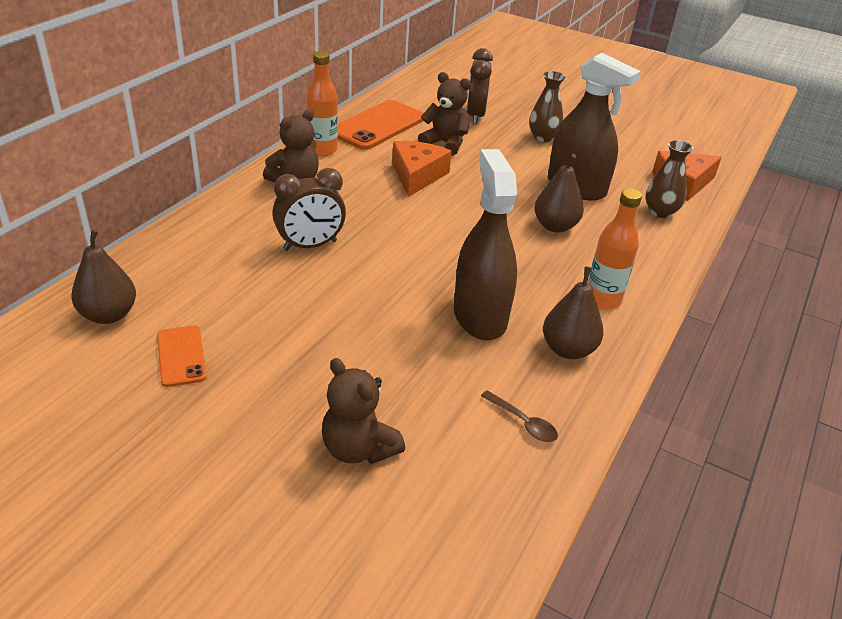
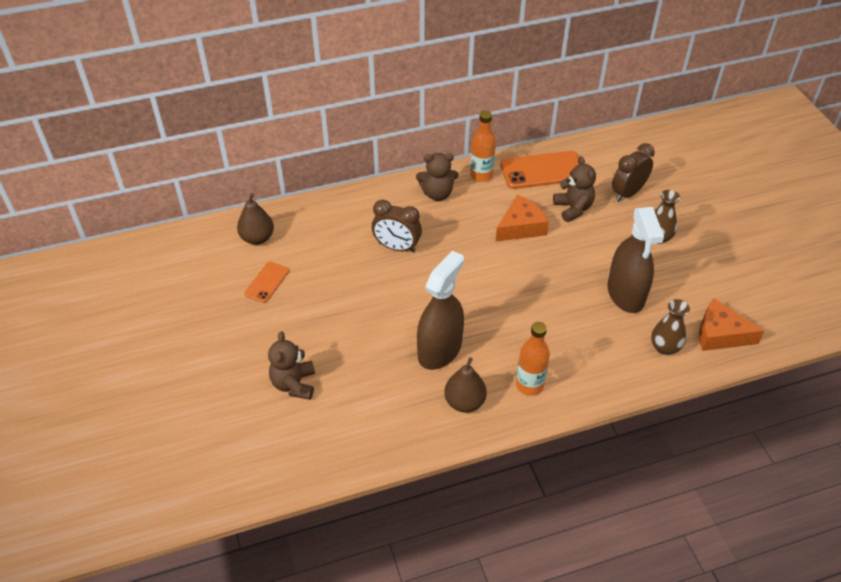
camera: 45 degrees right, 10 degrees up
brown spoon [481,390,558,442] -> none
brown pear [534,154,584,233] -> none

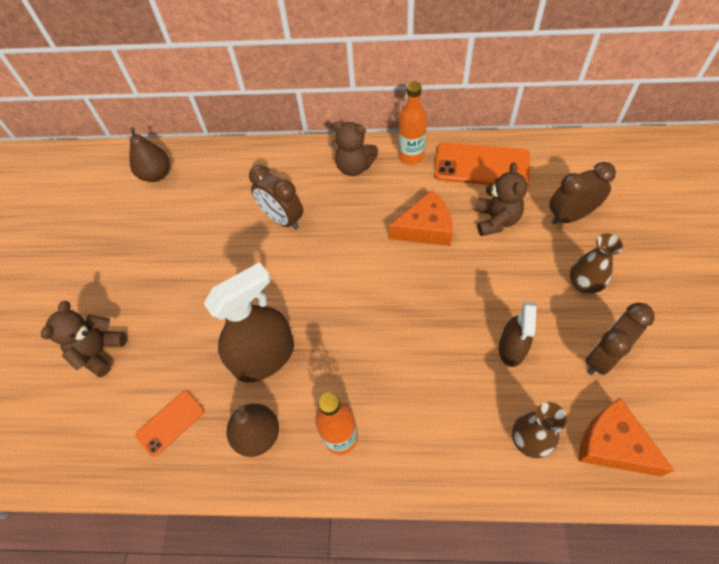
camera: 25 degrees right, 10 degrees up
orange phone [244,262,289,303] -> orange phone moved to [136,391,204,457]
brown spray bottle [608,207,664,313] -> brown spray bottle [499,302,537,367], size x0.59
none -> brown clock [585,302,655,375]

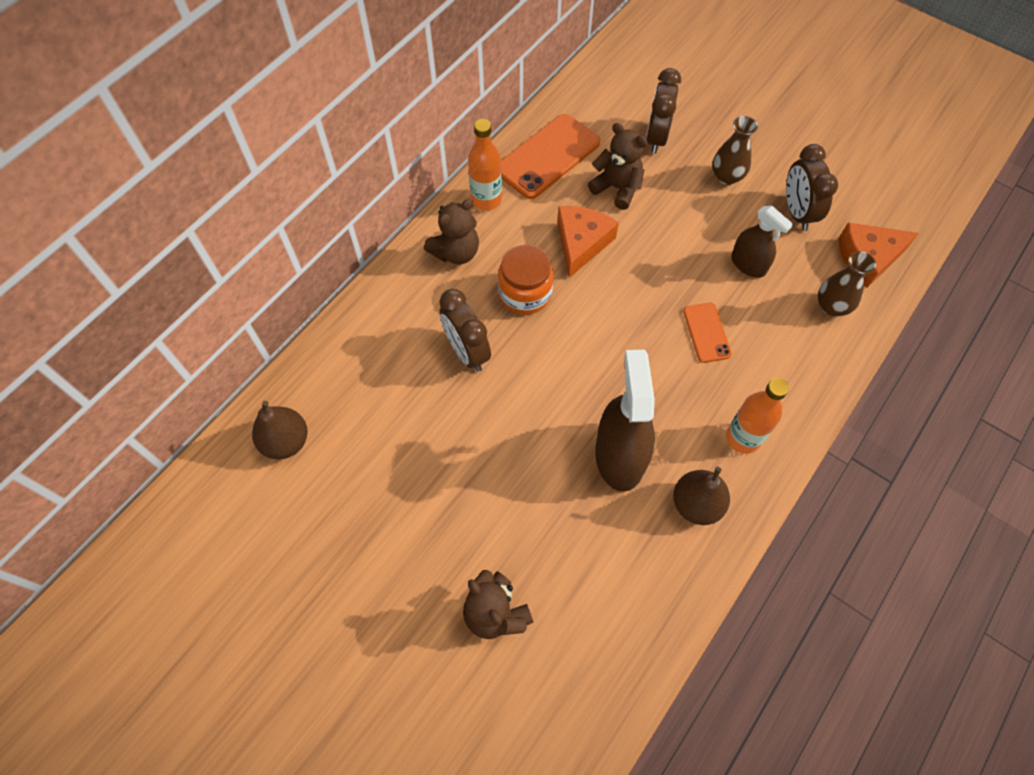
camera: 60 degrees left, 5 degrees up
orange phone [136,391,204,457] -> orange phone moved to [683,303,732,363]
brown clock [249,165,303,230] -> brown clock turned 75 degrees clockwise [439,289,491,372]
none -> orange jar [498,245,554,315]

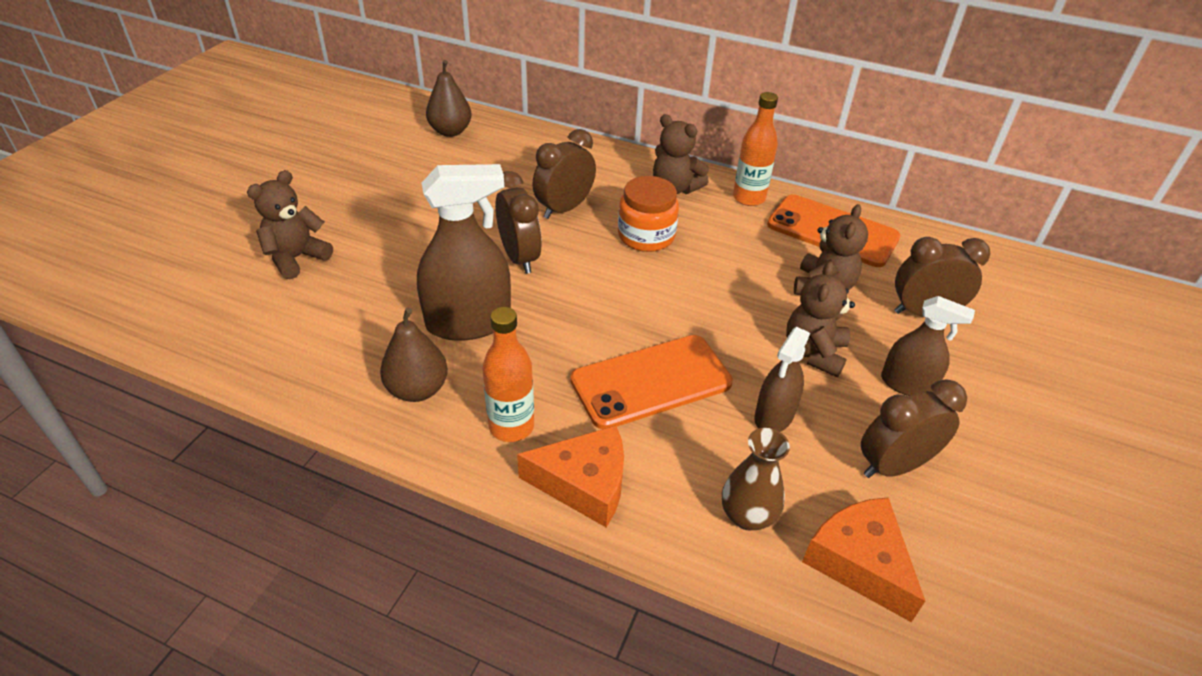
camera: 75 degrees right, 20 degrees down
orange cheese [557,206,619,278] -> orange cheese moved to [517,425,624,528]
orange phone [683,303,732,363] -> orange phone [571,335,733,429], size x1.83
brown vase [712,116,758,185] -> brown spray bottle [881,296,975,396]
none -> brown clock [495,171,542,274]
none -> brown teddy bear [786,261,855,377]

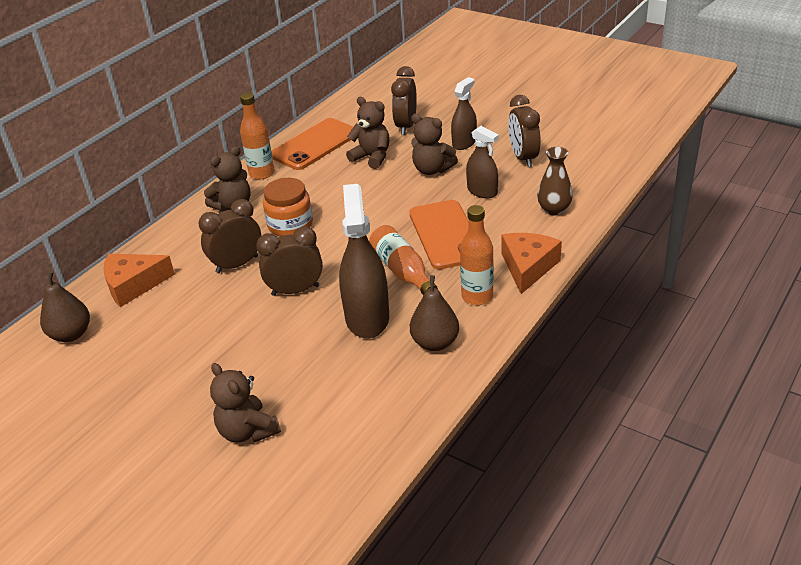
camera: 75 degrees left, 5 degrees down
brown clock [532,129,596,219] -> brown clock turned 90 degrees clockwise [199,199,261,273]
orange cheese [802,498,925,622] -> orange cheese moved to [103,254,175,307]
none -> orange bottle [369,225,438,295]

